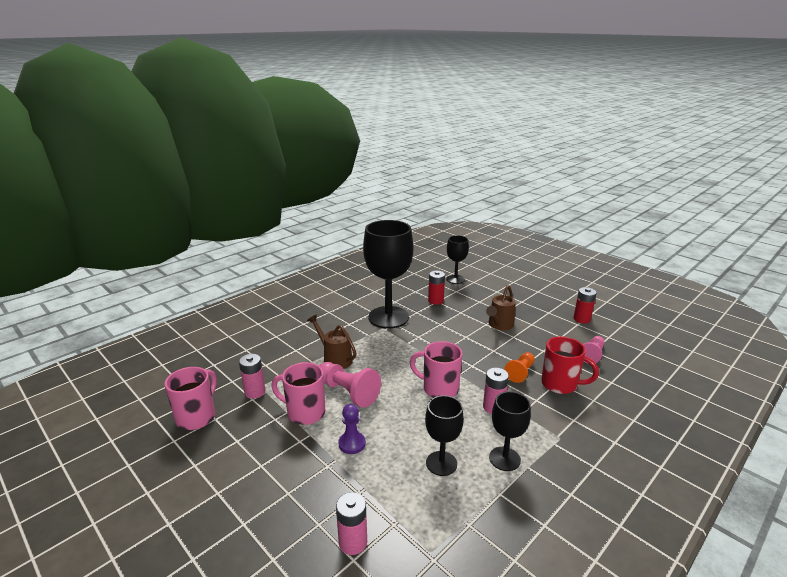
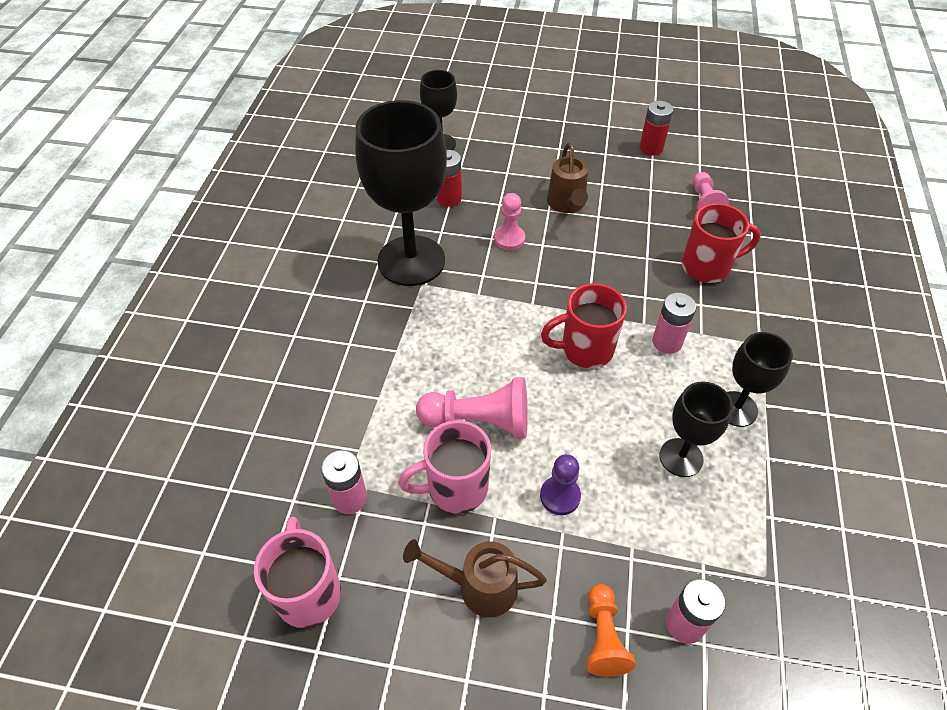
camera: 35 degrees left, 25 degrees up
brown watering can [307,315,356,369] -> brown watering can moved to [403,539,547,617]
pink mug [410,341,463,398] -> red mug [541,283,627,368]
orange pawn [504,352,535,383] -> orange pawn moved to [586,584,636,677]
none -> pink pawn [494,193,525,250]

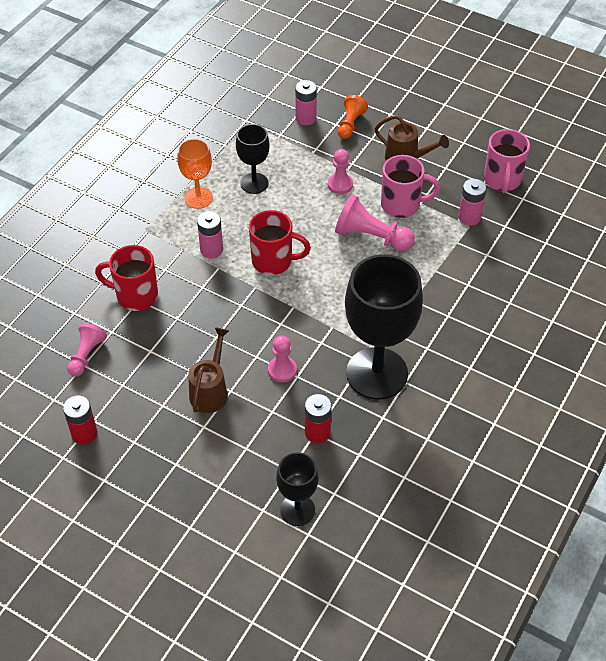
camera: 160 degrees left, 0 degrees up
purple pawn [540,454,581,515] -> pink pawn [328,149,353,194]
black goblet [727,332,793,427] -> orange goblet [177,139,213,209]

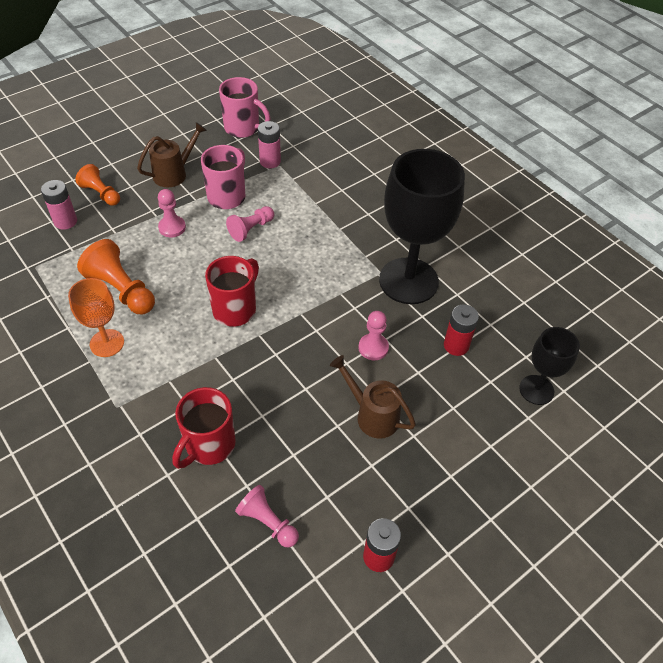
camera: 70 degrees left, 0 degrees up
pink battery [197,211,223,258] -> none
black goblet [236,124,270,194] -> orange pawn [77,239,155,315]
pink pawn [335,194,415,251] -> pink pawn [226,206,274,242], size x0.64

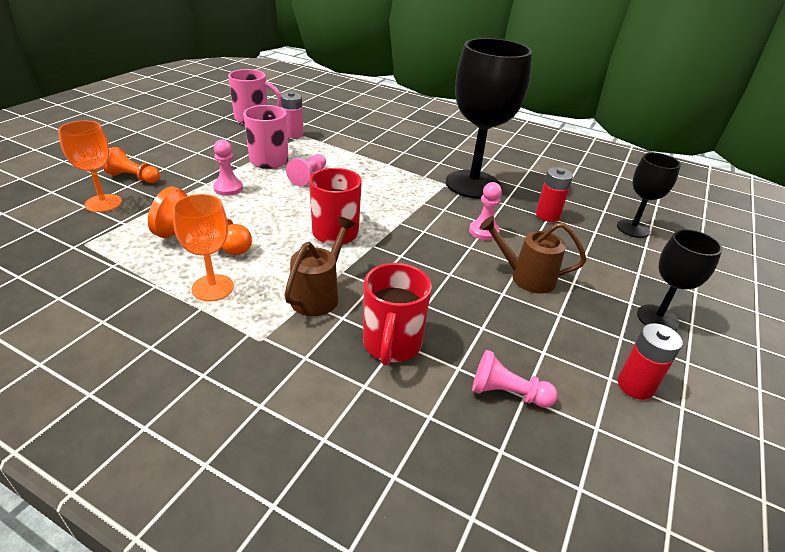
camera: 25 degrees left, 15 degrees down
pink battery [41,180,77,230] -> orange goblet [58,121,122,212]
brown watering can [137,122,207,188] -> brown watering can moved to [284,217,356,316]
none -> black goblet [637,229,723,331]

